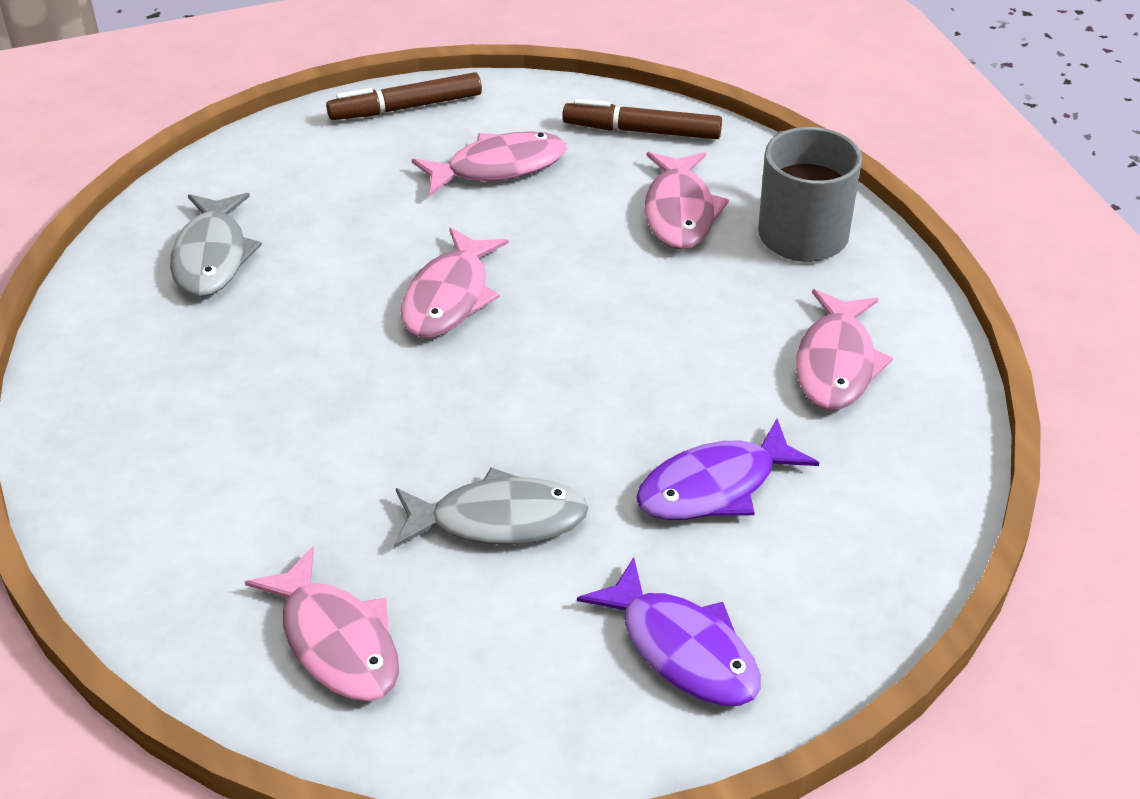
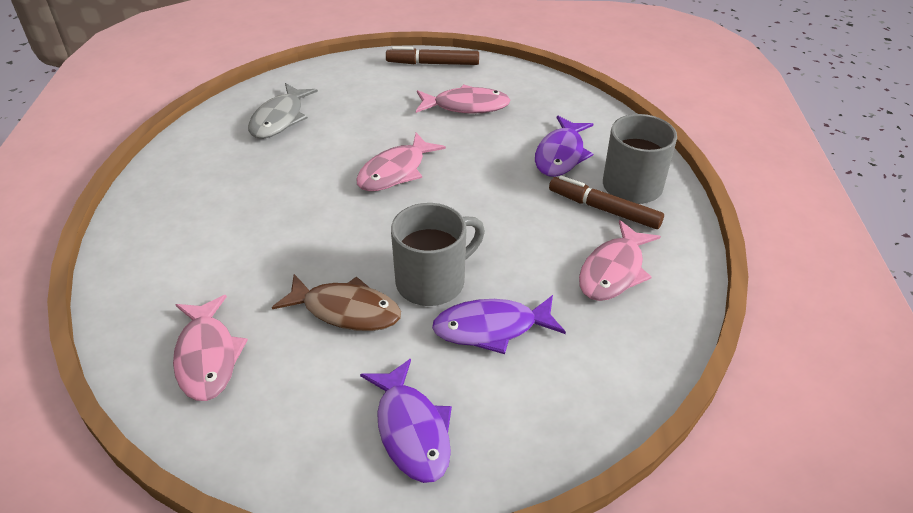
camera: 20 degrees right, 0 degrees up
grey fish [394,467,589,548] -> brown fish [272,274,401,331]
brown marker [563,99,722,139] -> brown marker moved to [549,176,664,229]
pink fish [644,152,729,249] -> purple fish [535,116,593,177]
none -> grey mug [391,203,485,306]

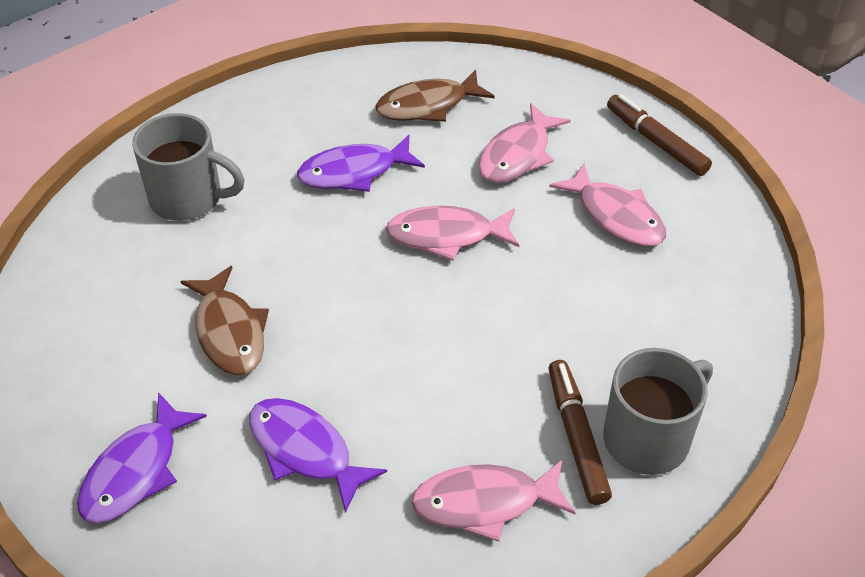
camera: 50 degrees right, 5 degrees up
pink fish [173,295,248,401] -> pink fish moved to [479,103,571,183]
grey fish [248,83,318,138] -> brown fish [375,69,495,122]
grey mug [391,203,485,306] -> grey mug moved to [132,113,245,221]
purple fish [535,116,593,177] -> purple fish moved to [297,135,425,192]

